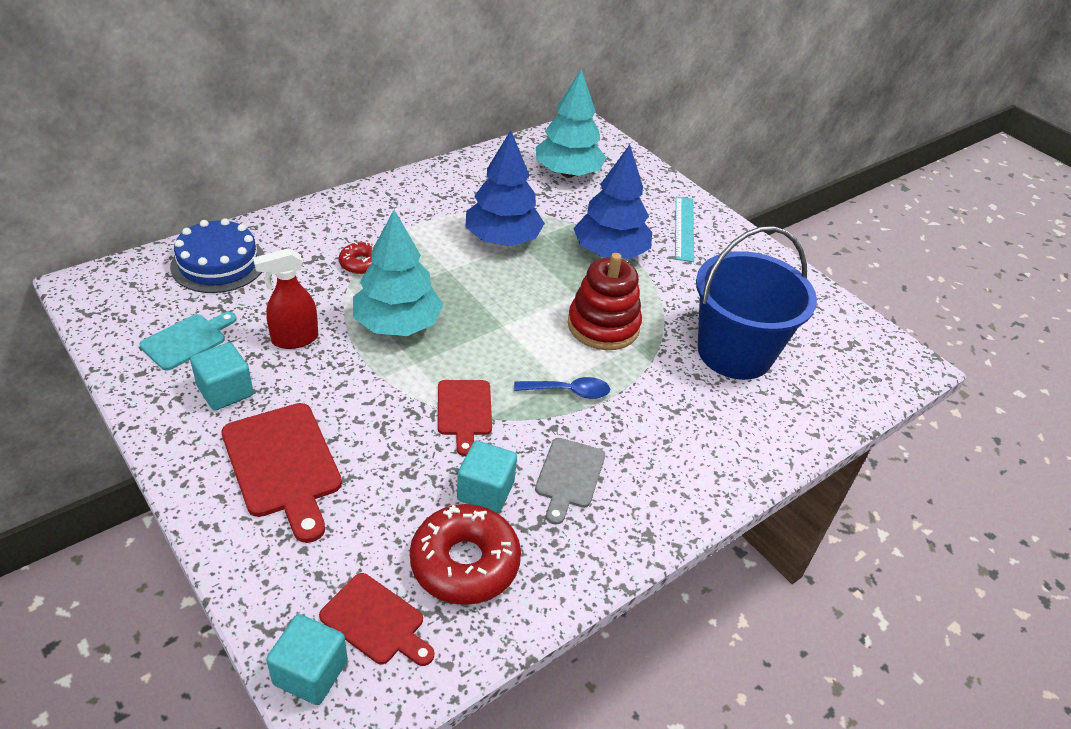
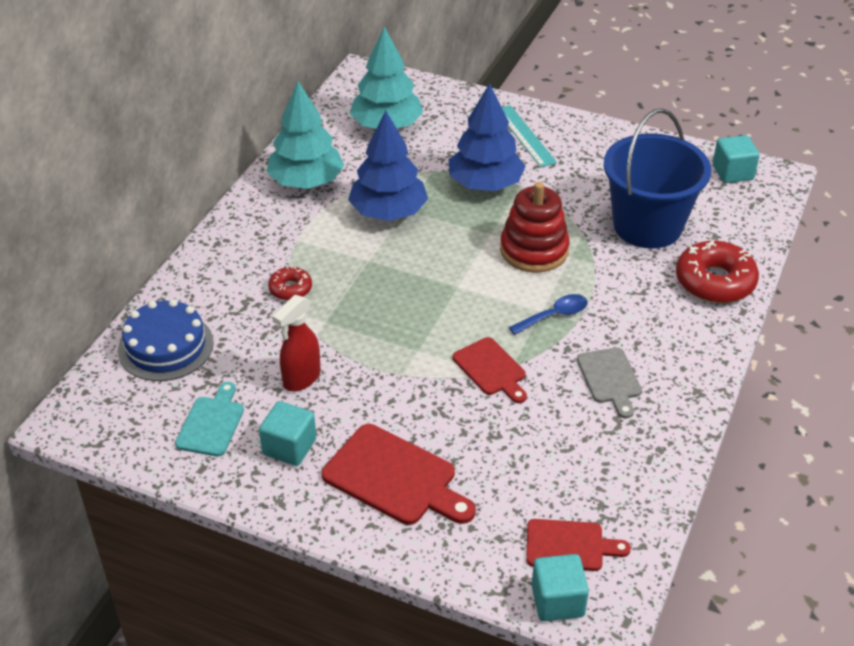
camera: 25 degrees left, 0 degrees up
turquoise tree [353,210,443,336] -> turquoise tree moved to [266,81,344,189]
red donut [410,504,521,605] -> red donut moved to [676,240,759,303]
turquoise cube [457,441,517,513] -> turquoise cube moved to [713,135,760,183]

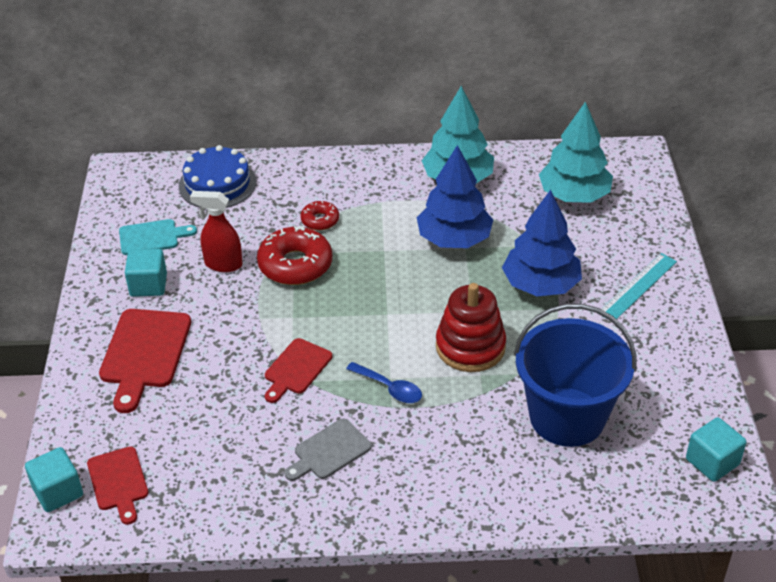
camera: 65 degrees right, 0 degrees up
red donut [676,240,759,303] -> red donut moved to [257,226,332,285]

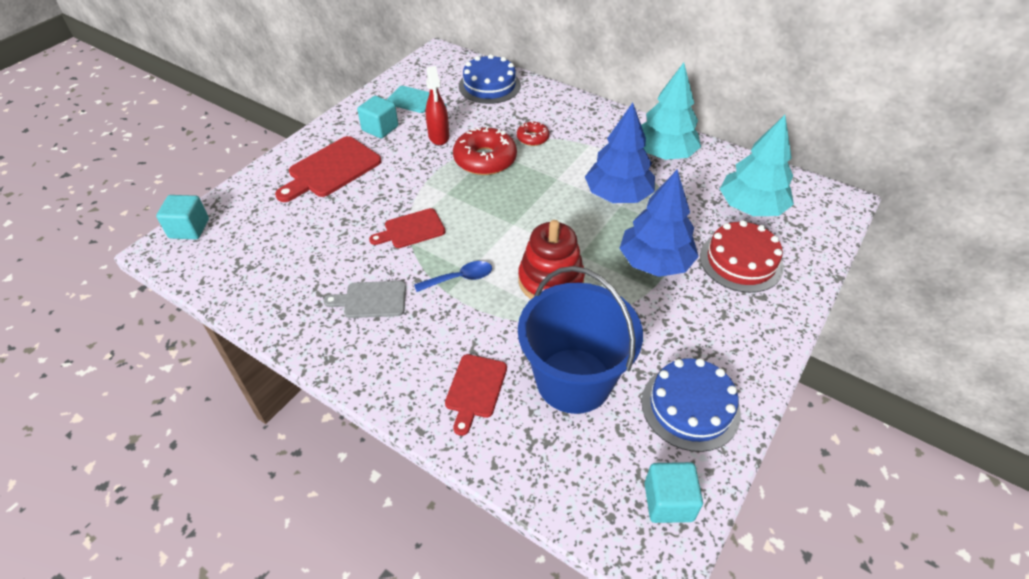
camera: 35 degrees right, 5 degrees up
red cutting board [87,446,148,525] -> red cutting board moved to [445,354,507,436]
red spray bottle [190,191,243,272] -> red spray bottle turned 150 degrees counterclockwise [425,66,449,145]
blue spoon [346,362,422,403] -> blue spoon turned 90 degrees counterclockwise [414,261,492,292]
turquoise ruler [599,253,677,320] -> none
none -> blue cake [642,358,741,452]
none -> red cake [700,220,784,293]

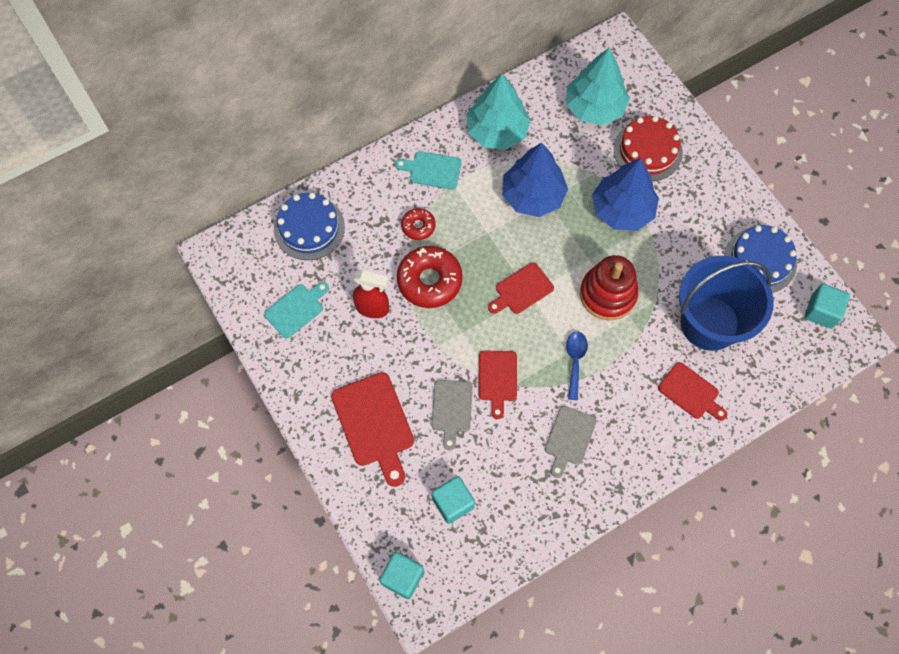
camera: 65 degrees left, 20 degrees up
turquoise cube [357,96,398,139] -> turquoise cube moved to [432,476,475,524]
none -> turquoise cutting board [395,151,462,189]
none -> grey cutting board [431,380,473,450]
none -> red cutting board [488,262,554,314]

